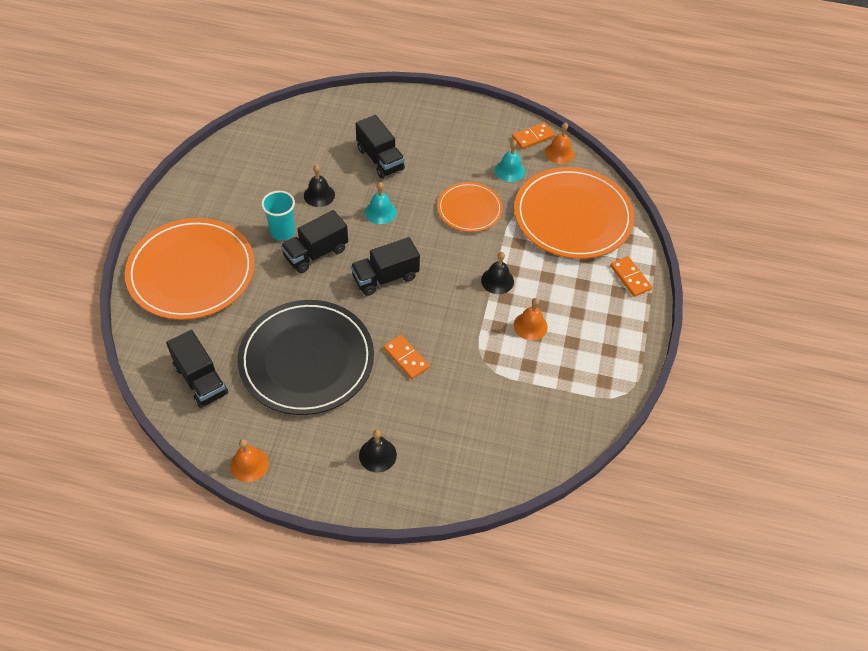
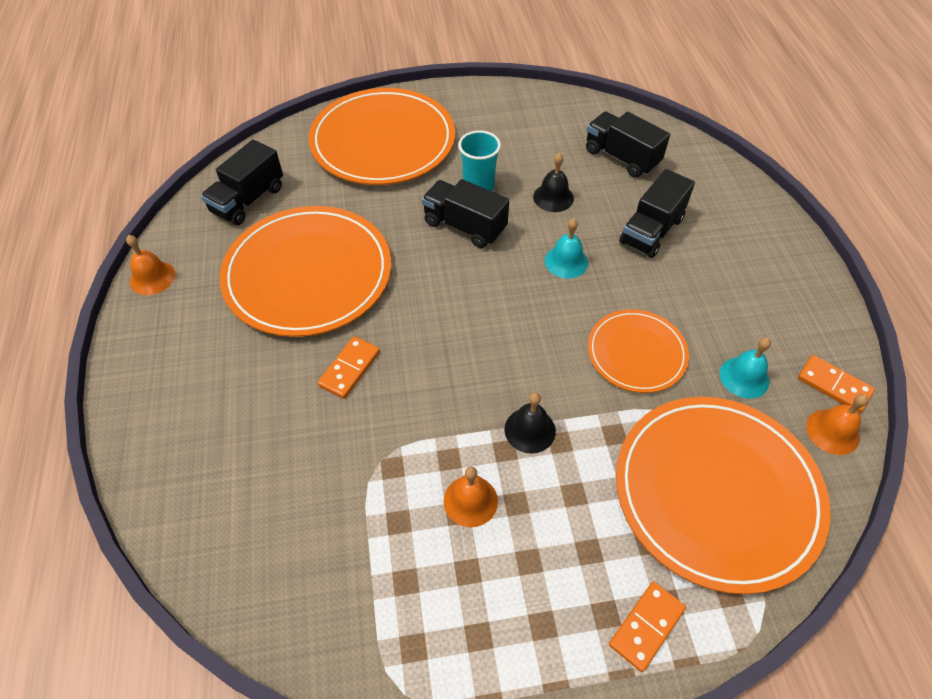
camera: 70 degrees right, 0 degrees up
black plate [238,300,374,415] -> orange plate [220,206,391,337]
black truck [351,237,420,296] -> black truck moved to [586,111,670,178]
black bell [359,429,397,472] -> none

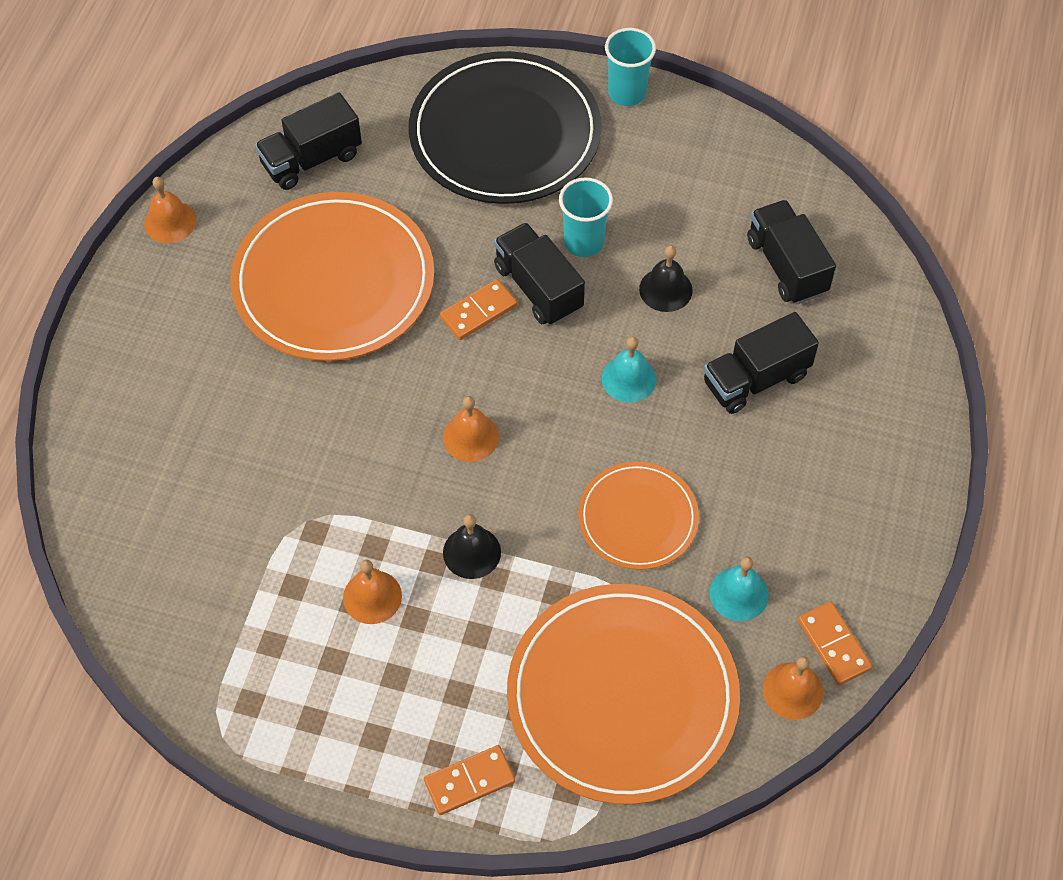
camera: 25 degrees right, 5 degrees up
orange plate [308,88,455,185] -> black plate [409,51,602,204]
orange domino [318,336,380,399] -> orange domino moved to [440,279,518,340]
none -> orange bell [443,396,499,462]
none -> turquoise cup [605,28,656,106]

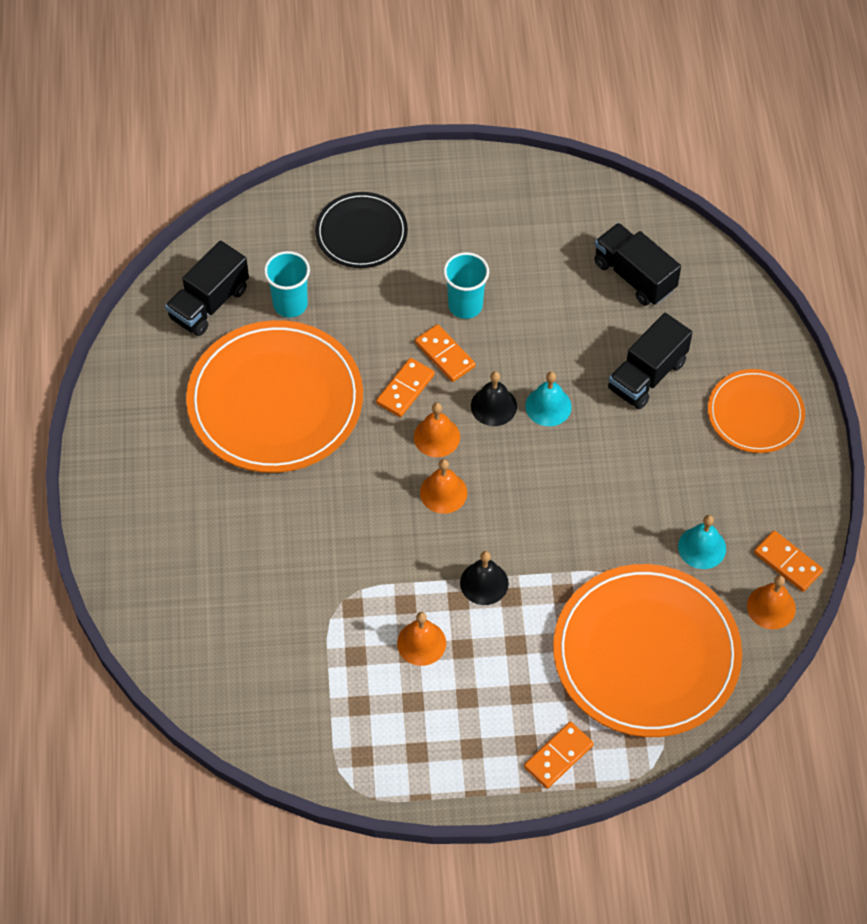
camera: 20 degrees left, 0 degrees up
orange bell [144,177,196,243] -> orange bell moved to [414,403,460,457]
black plate [409,51,602,204] -> black plate [315,192,408,268], size x0.55
black truck [494,222,585,325] -> orange domino [415,324,475,382]
orange plate [578,461,699,570] -> orange plate moved to [708,369,805,453]
turquoise cup [605,28,656,106] -> turquoise cup moved to [264,251,310,318]
black bell [639,245,693,312] -> black bell moved to [471,371,517,426]

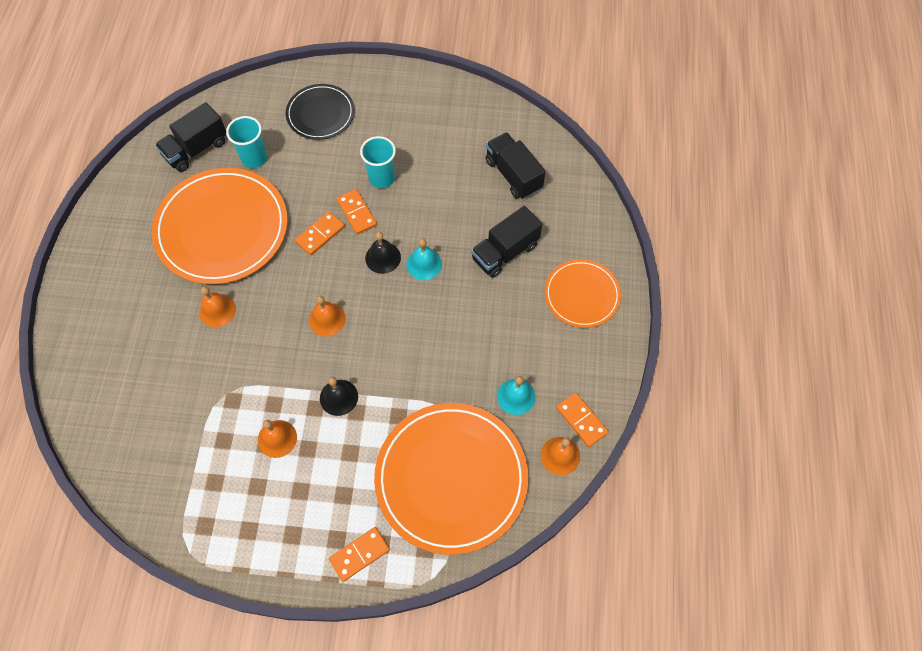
camera: 10 degrees right, 5 degrees up
orange bell [414,403,460,457] -> orange bell moved to [199,286,236,327]

